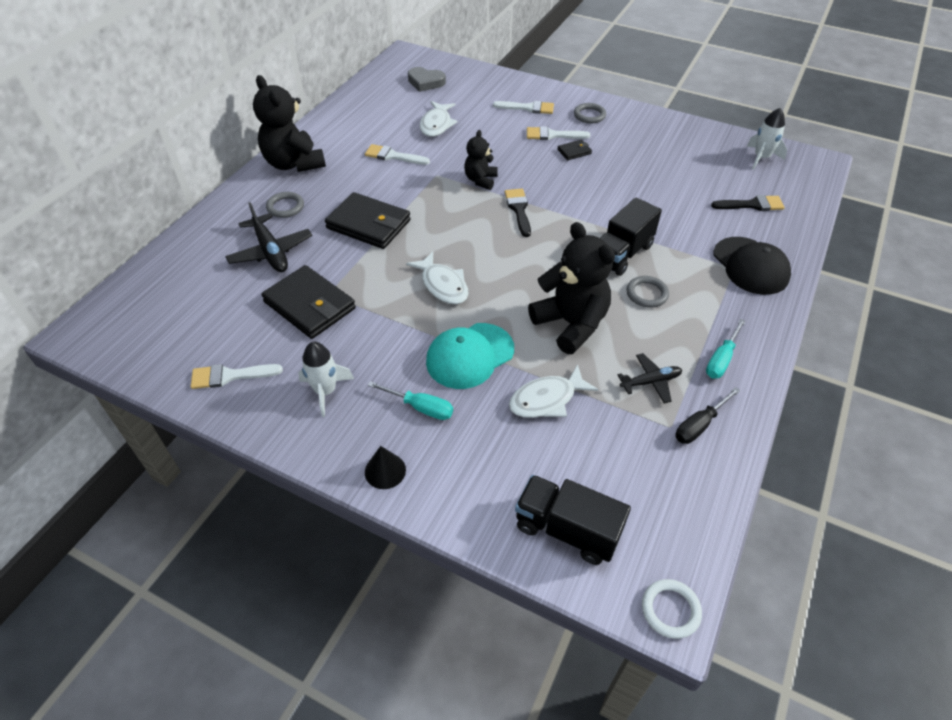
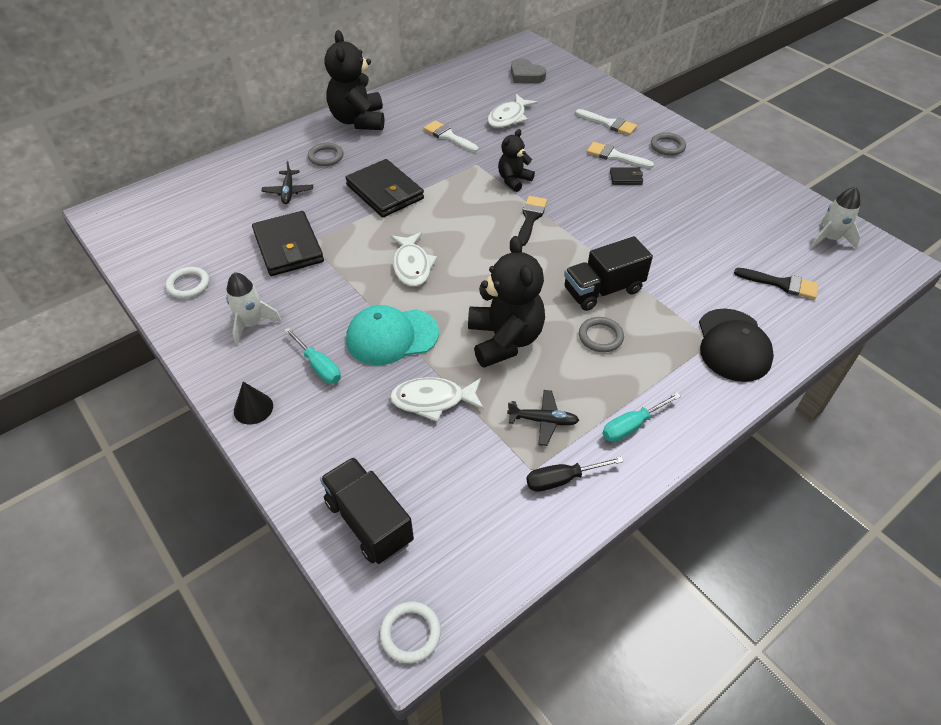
camera: 25 degrees right, 0 degrees up
white brush [191,364,283,389] -> white ring [165,267,209,299]
black plane [225,202,312,272] -> black plane [261,161,313,204], size x0.63

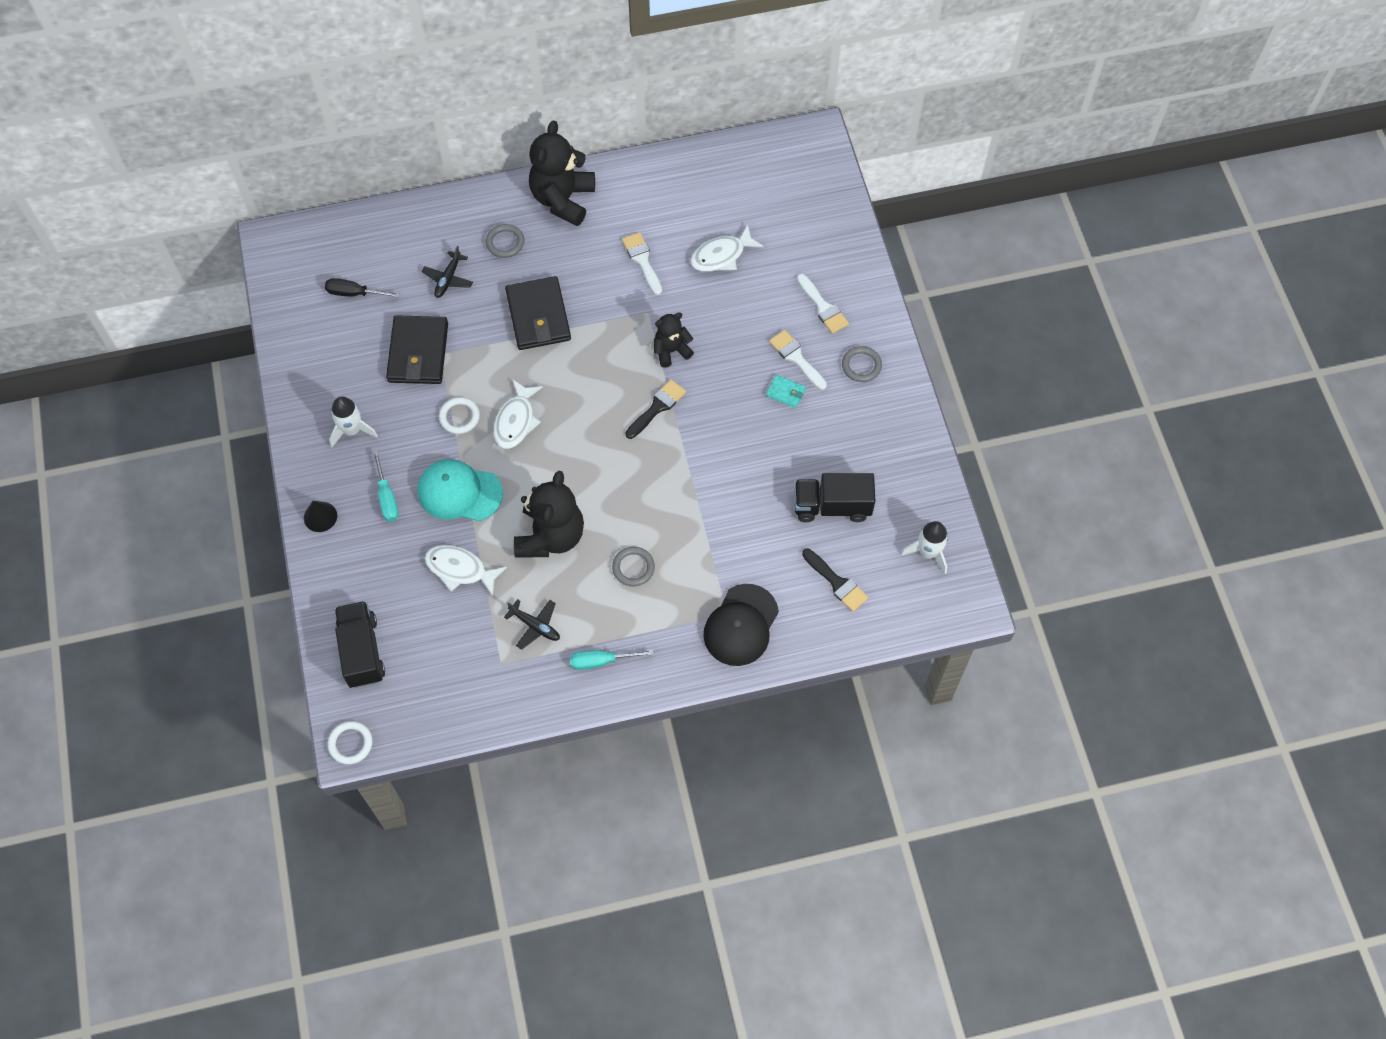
camera: 25 degrees right, 15 degrees up
white ring [165,267,209,299] -> white ring moved to [439,397,480,434]
grey heart [511,58,546,83] -> none
black screwdriver [526,456,624,492] -> black screwdriver moved to [325,278,400,298]
black truck [564,236,653,311] -> black truck moved to [794,473,875,522]
black wallet [610,167,643,185] -> turquoise wallet [766,375,806,408]

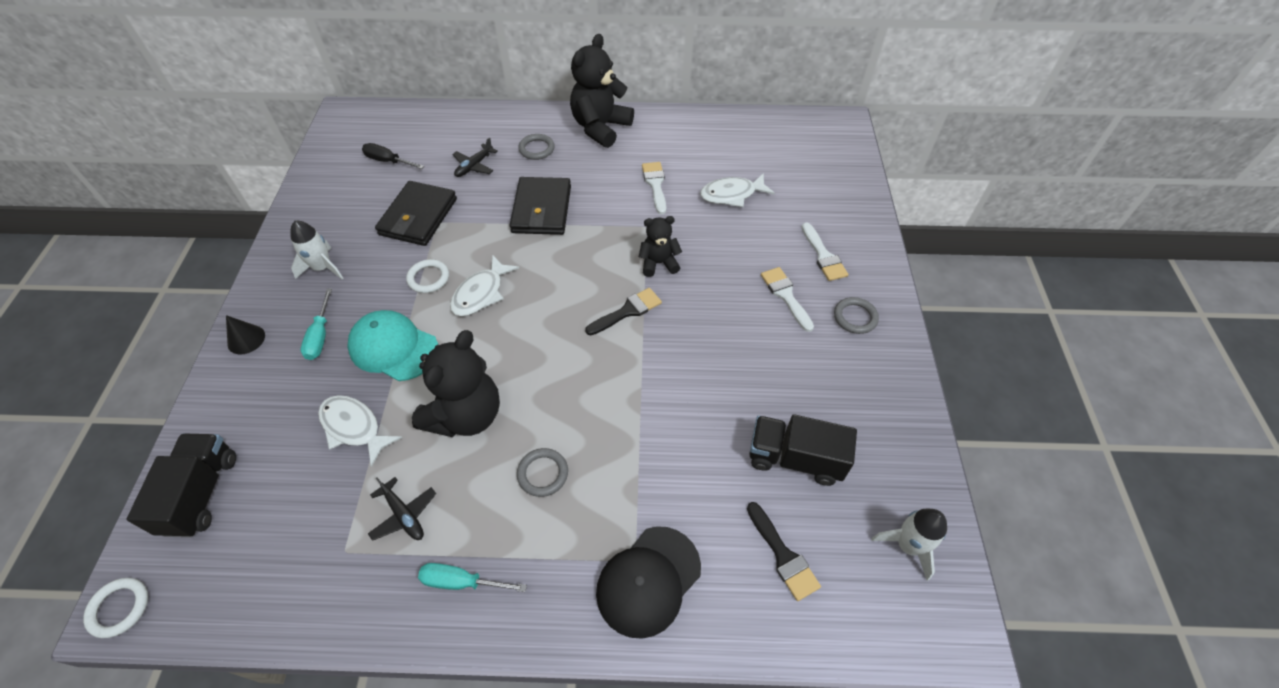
camera: 15 degrees right, 10 degrees down
turquoise wallet [766,375,806,408] -> none

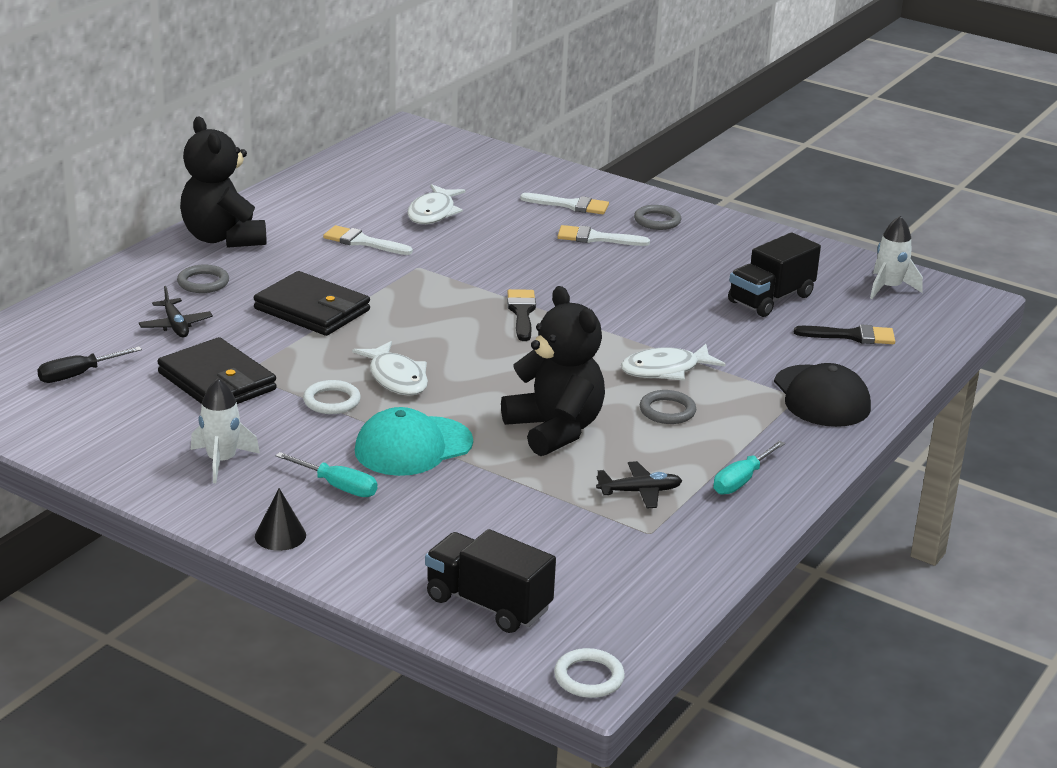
camera: 60 degrees left, 25 degrees down
white fish [318,395,402,467] -> white fish moved to [621,344,726,381]
black teddy bear [639,216,682,277] -> none

